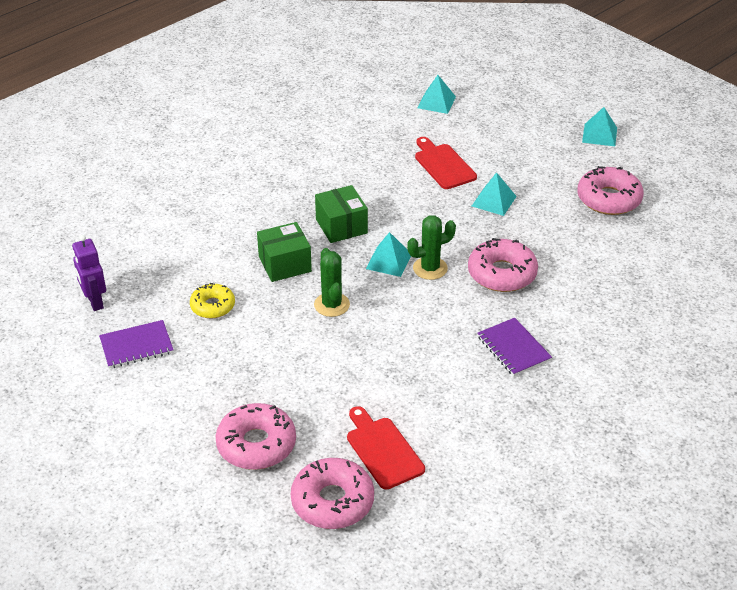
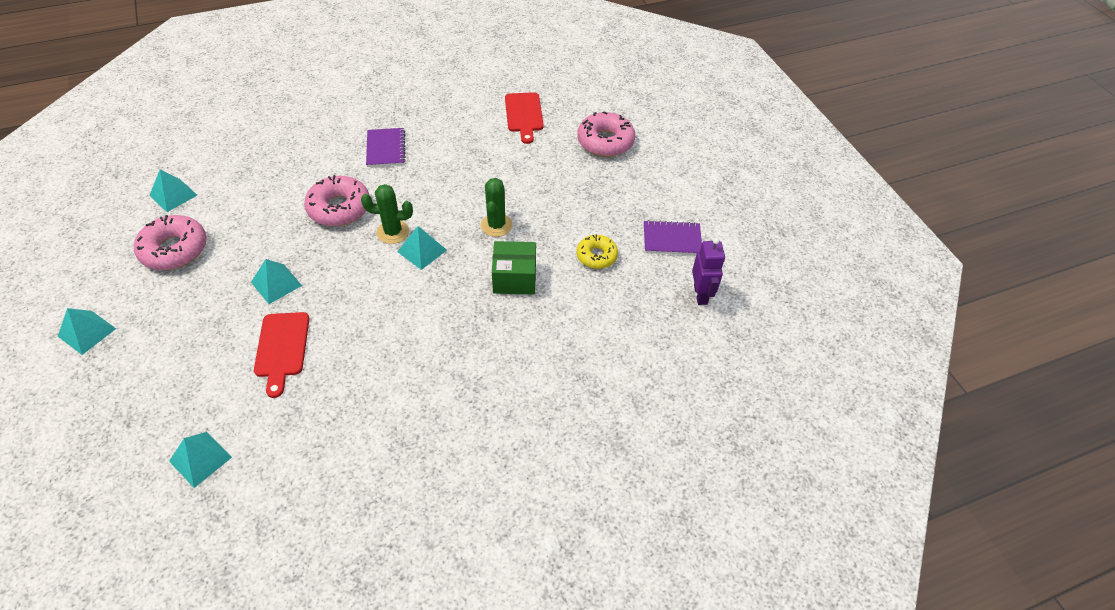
camera: 160 degrees left, 10 degrees up
pink donut [291,458,374,529] -> none
green box [315,185,368,243] -> none
none -> turquoise pyramid [149,169,197,212]

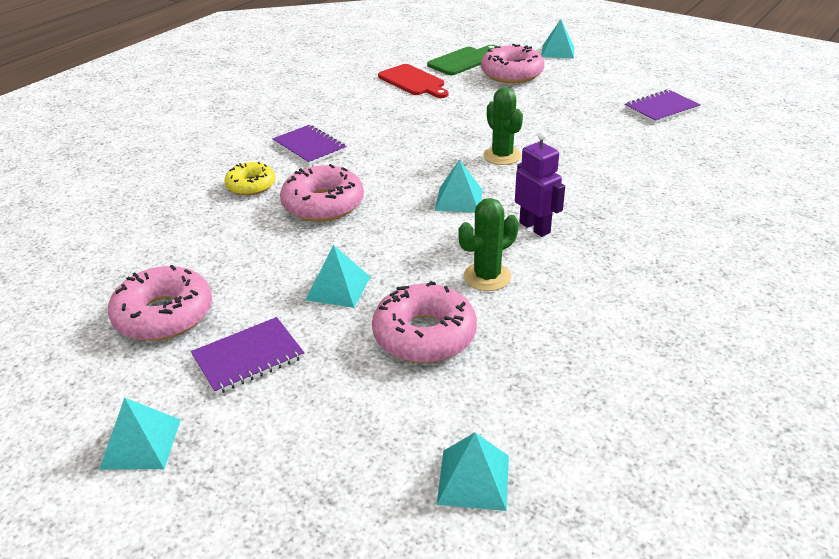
camera: 30 degrees left, 15 degrees down
turquoise pyramid [149,169,197,212] -> turquoise pyramid moved to [541,19,574,58]
red cutting board [254,312,309,398] -> pink donut [372,281,477,363]
green cactus [361,184,413,244] -> green cactus moved to [459,198,519,291]
green box [492,241,536,295] -> none
yellow donut [577,234,618,269] -> yellow donut moved to [224,162,275,196]
purple robot [692,238,725,305] -> purple robot moved to [515,132,565,237]
none -> purple notebook [191,317,304,395]
none -> green cutting board [427,45,496,75]

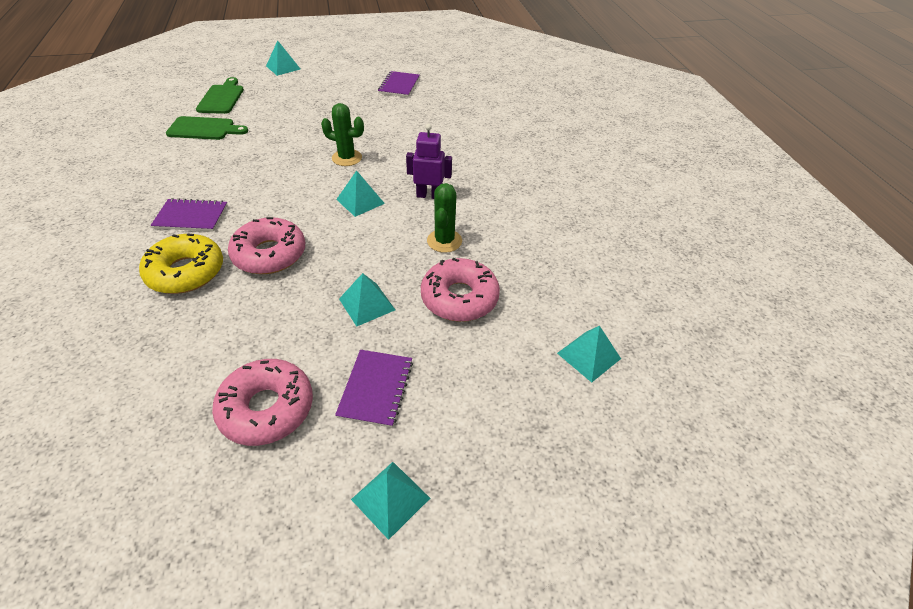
camera: 50 degrees left, 10 degrees up
yellow donut [224,162,275,196] -> yellow donut [139,233,223,294], size x1.59
red cutting board [378,64,449,98] -> green cutting board [166,116,248,140]
pink donut [481,44,544,83] -> none

